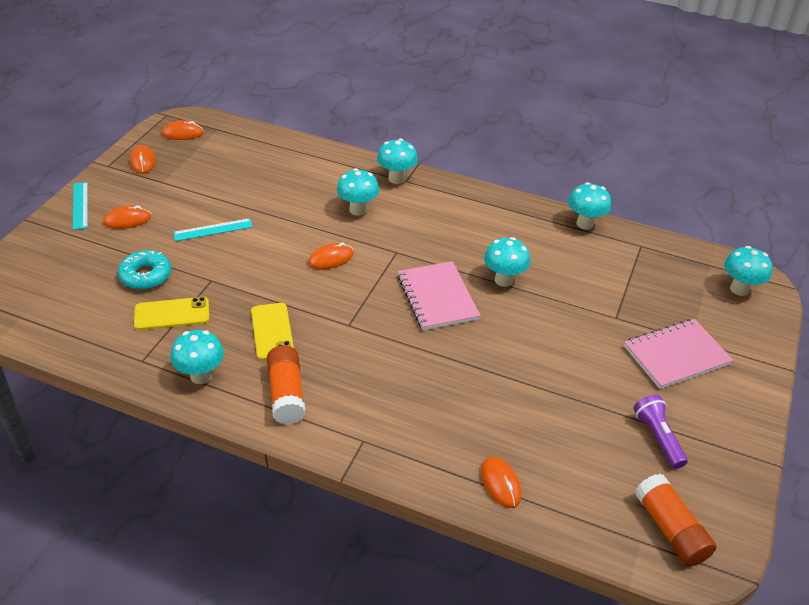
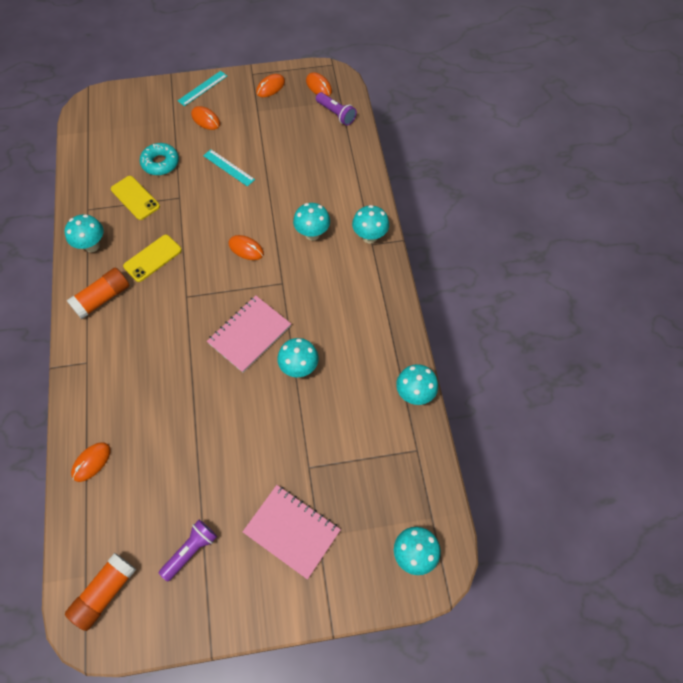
camera: 60 degrees right, 20 degrees up
none -> purple flashlight [316,92,357,126]

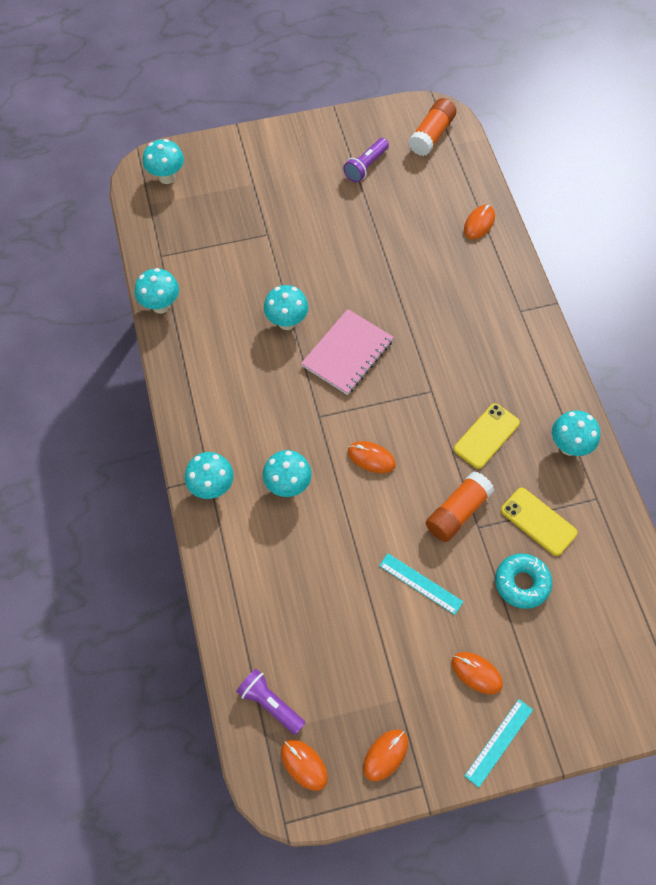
camera: 175 degrees right, 0 degrees up
orange glue stick [66,267,130,319] -> orange glue stick moved to [426,471,494,542]
pink notebook [243,485,341,579] -> none

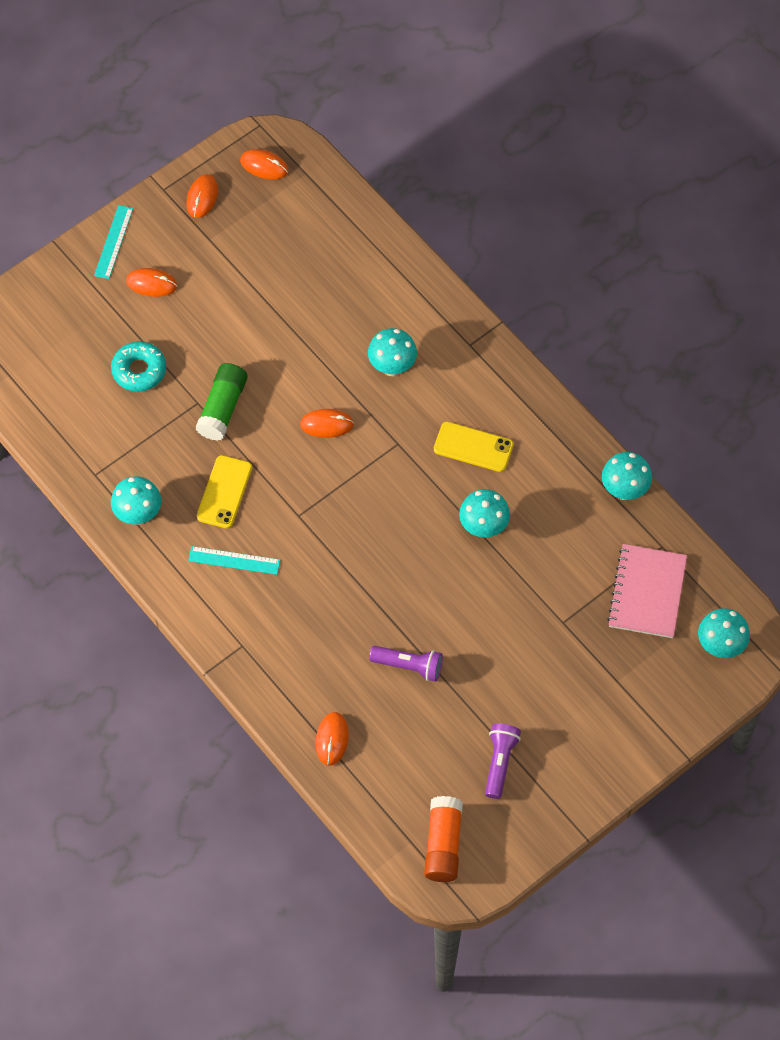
camera: 155 degrees right, 0 degrees up
turquoise mushroom [185,452,234,499] -> none
purple flashlight [236,669,305,735] -> purple flashlight moved to [369,646,443,682]
pink notebook [301,309,394,395] -> pink notebook moved to [607,544,687,638]
turquoise ruler [379,553,463,615] -> turquoise ruler moved to [188,546,280,575]
orange glue stick [426,471,494,542] -> green glue stick [196,363,248,441]
yellow phone [501,488,578,556] -> yellow phone moved to [434,422,514,472]

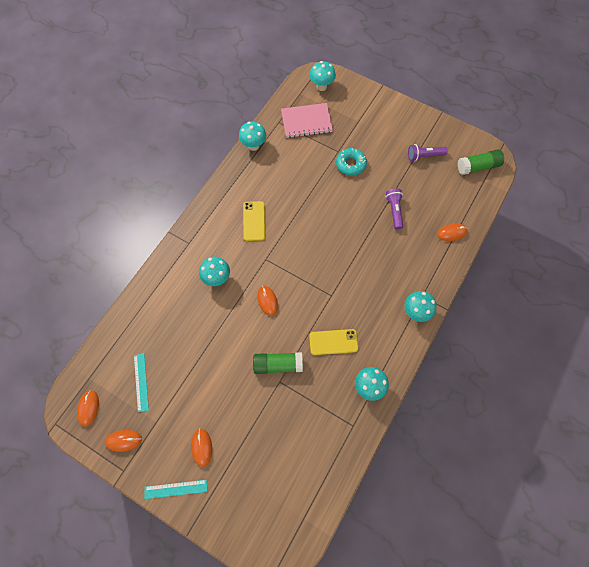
camera: 110 degrees left, 5 degrees up
turquoise donut [111,341,166,392] -> turquoise donut moved to [336,148,367,176]
turquoise ruler [188,546,280,575] -> turquoise ruler moved to [134,353,149,412]
orange glue stick [424,796,463,882] -> green glue stick [458,149,504,175]
turquoise mushroom [459,489,510,537] -> turquoise mushroom moved to [404,291,437,322]

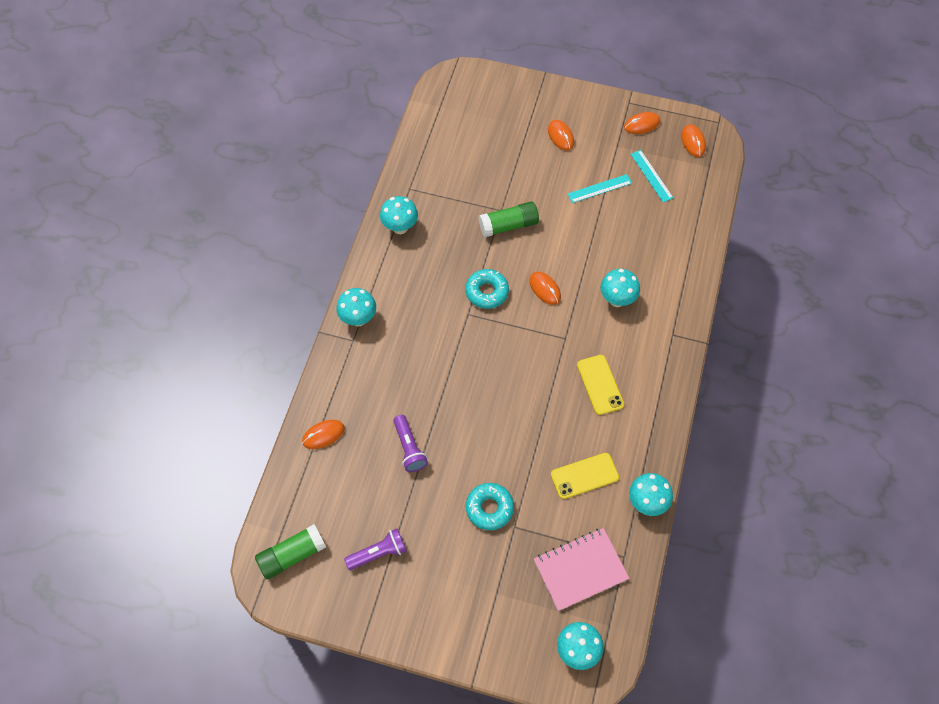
camera: 165 degrees right, 5 degrees down
turquoise ruler [145,480,207,499] -> turquoise ruler moved to [568,174,632,203]
yellow phone [309,329,358,355] -> yellow phone moved to [551,453,619,499]
none -> turquoise donut [465,269,509,309]

